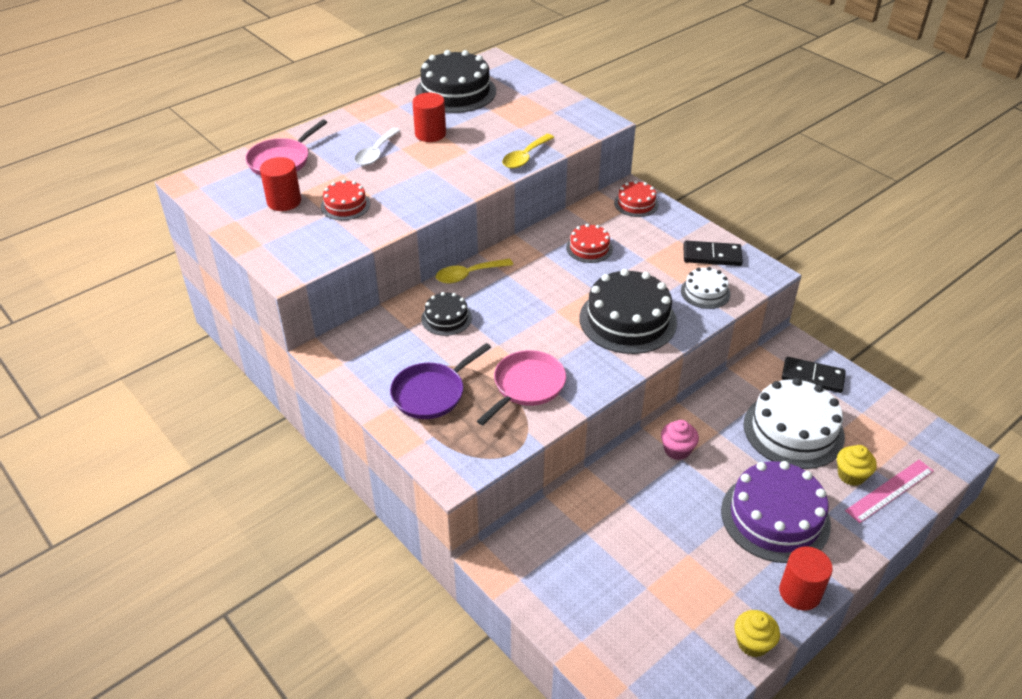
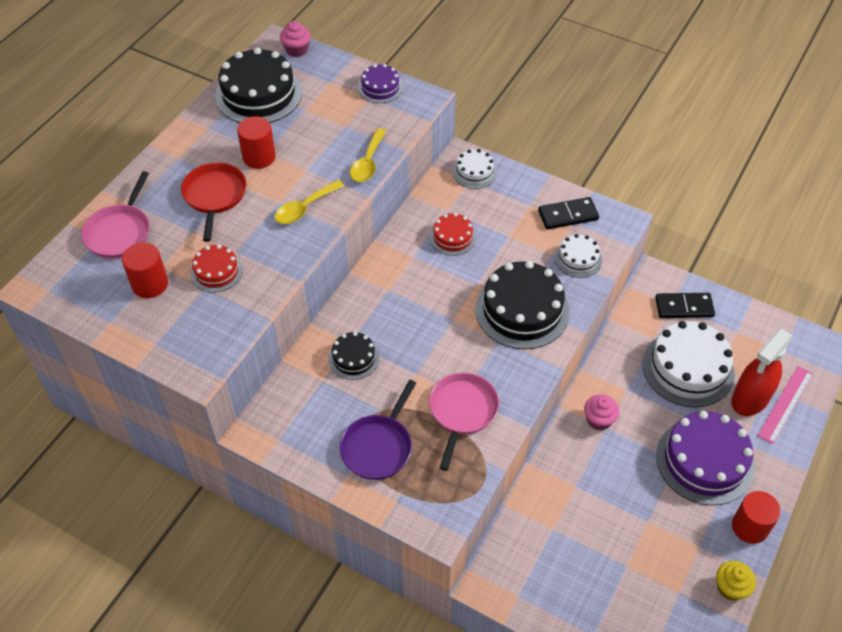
camera: 20 degrees left, 10 degrees up
white spoon [354,128,401,166] -> red pan [181,162,246,242]
yellow spoon [436,258,513,284] -> yellow spoon moved to [275,180,345,224]
red cake [614,181,659,217] -> white cake [453,149,497,189]
yellow cupcake [837,445,877,486] -> red spray bottle [731,329,793,416]
none -> pink cupcake [280,21,311,57]
none -> purple cake [358,64,403,103]

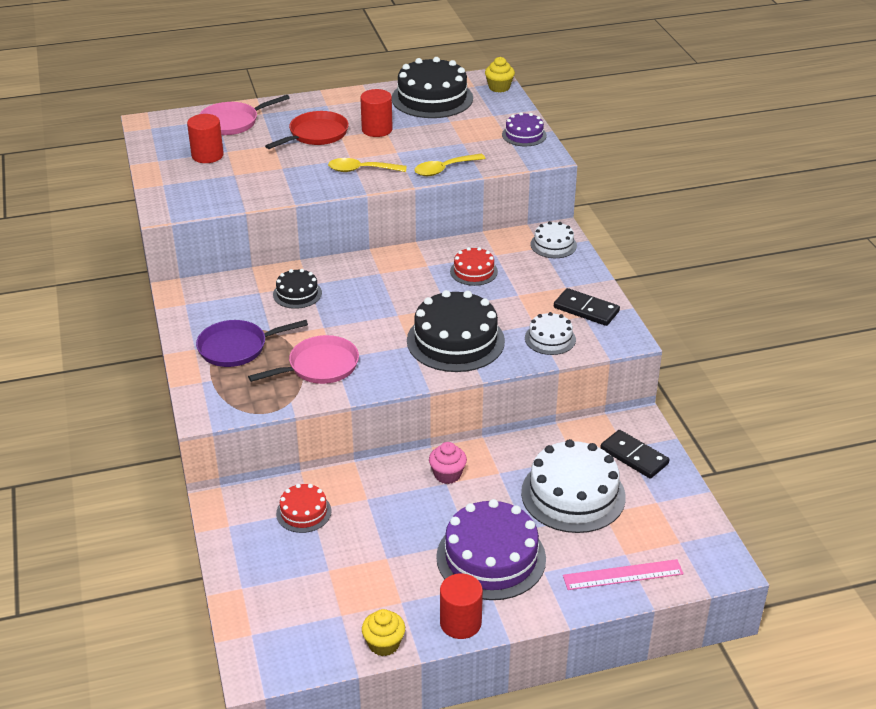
camera: 45 degrees right, 15 degrees down
red cake [190,244,243,292] -> red cake moved to [276,484,332,533]
pink cupcake [280,21,311,57] -> yellow cupcake [485,57,515,93]
red spray bottle [731,329,793,416] -> none

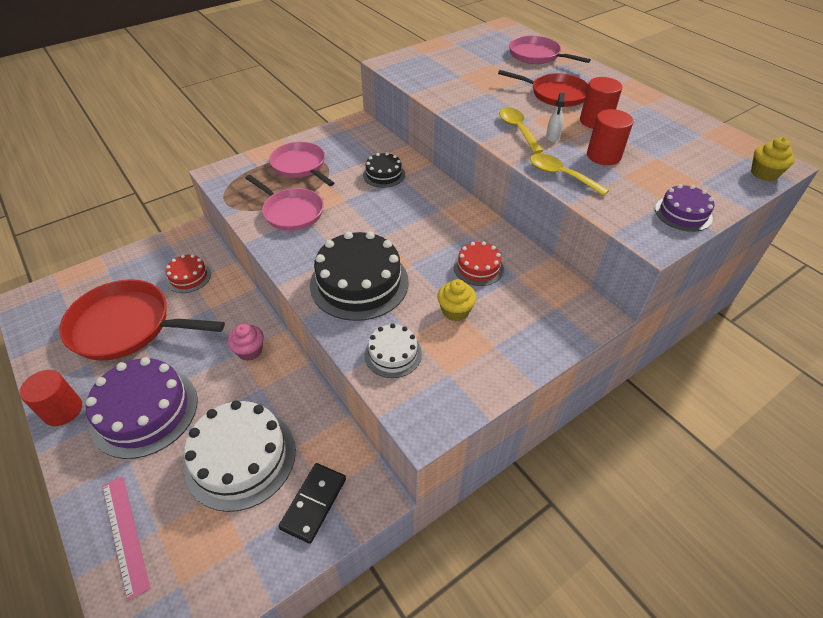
camera: 70 degrees right, 10 degrees up
red cylinder [187,114,224,163] -> red cylinder moved to [587,109,633,165]
purple pan [196,320,308,367] -> pink pan [269,142,335,186]
yellow cupcake [362,609,405,656] -> yellow cupcake moved to [437,279,476,321]
black cake [392,57,473,118] -> none
white cake [530,221,577,258] -> none
black domino [554,288,620,326] -> none
none -> red pan [59,279,225,361]
none -> white spray bottle [546,93,565,142]

